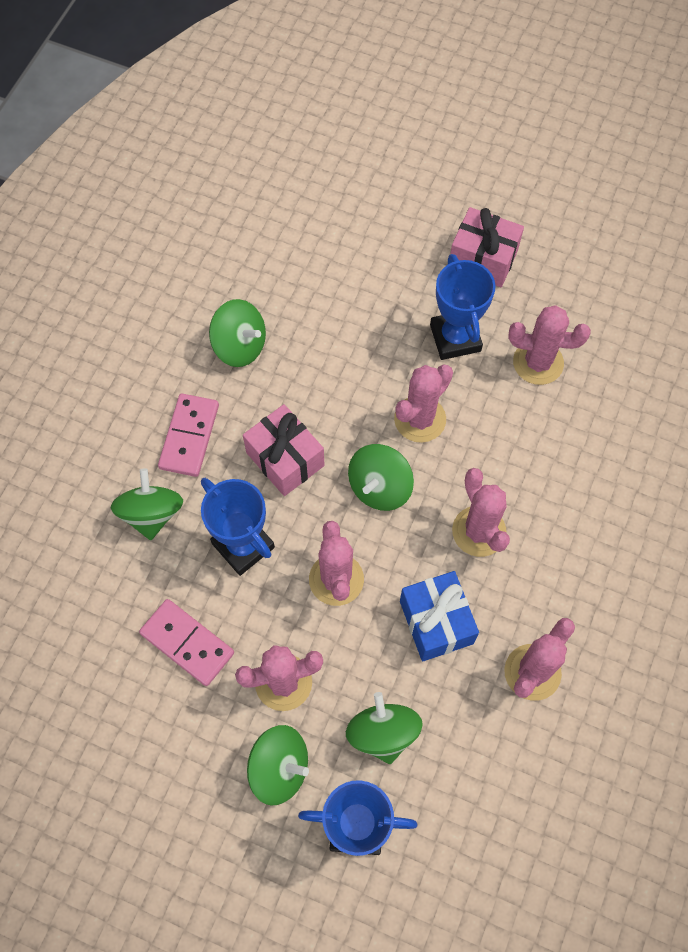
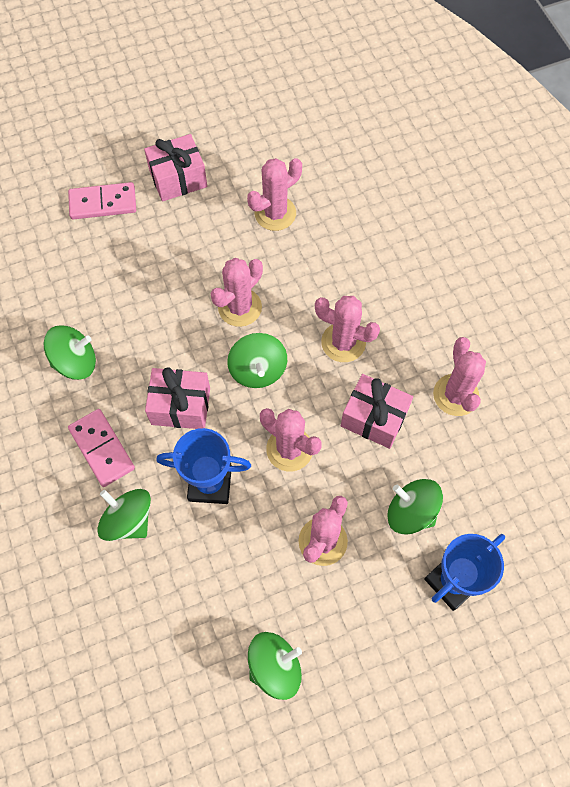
camera: 45 degrees left, 0 degrees up
pink domino [139,599,234,686] -> pink domino moved to [68,182,136,219]
green spinning top [247,725,309,806] -> green spinning top moved to [248,632,302,700]
pink cactus [394,365,453,443] -> pink cactus turned 45 degrees clockwise [210,258,263,327]
blue gift [400,571,479,661] -> pink gift [341,374,413,449]
blue trophy [430,254,496,360] -> none

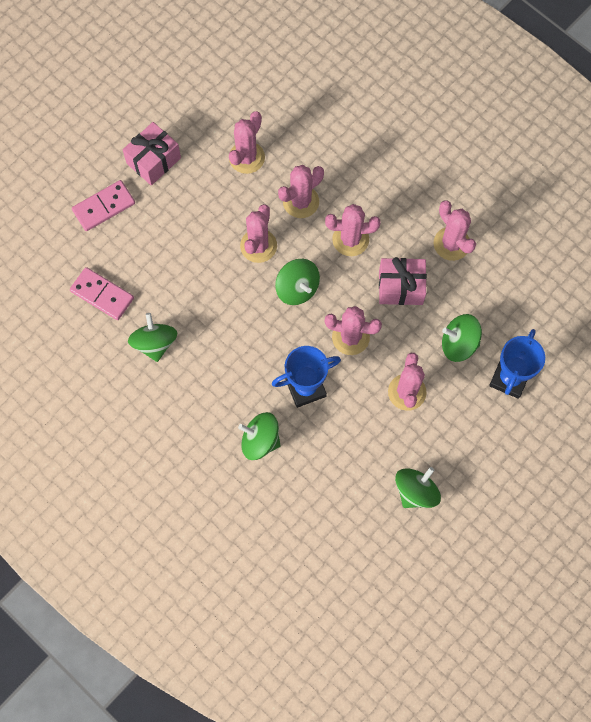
camera: 25 degrees left, 5 degrees up
green spinning top [44,325,96,380] -> green spinning top turned 60 degrees counterclockwise [128,313,177,362]
pink domino [68,409,135,487] -> pink domino moved to [70,267,134,320]
pink gift [145,367,210,429] -> none
none -> pink cactus [278,165,324,218]

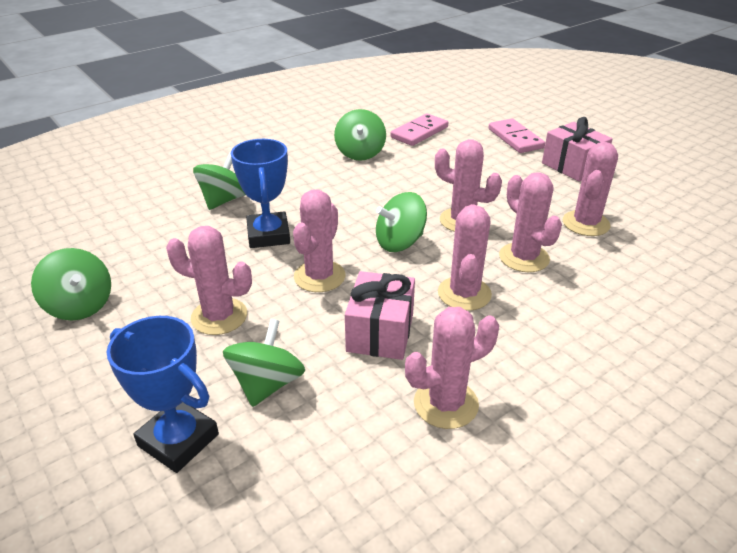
camera: 100 degrees right, 35 degrees down
green spinning top [128,313,177,362] -> green spinning top turned 90 degrees clockwise [334,109,386,161]
pink cactus [229,111,265,174] -> pink cactus turned 75 degrees clockwise [563,142,618,236]

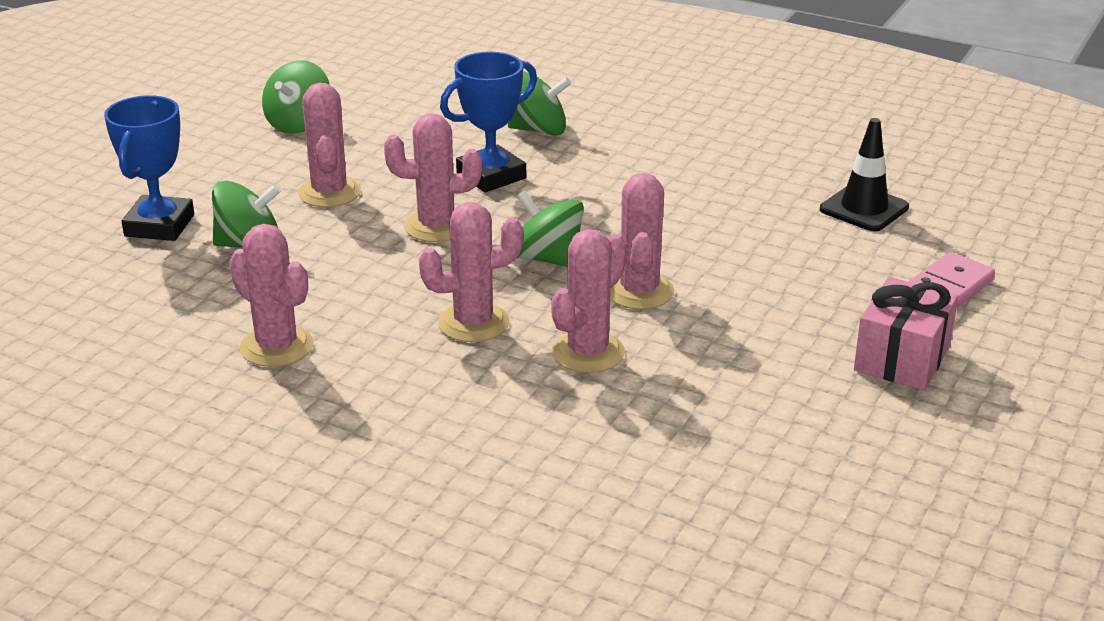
camera: 65 degrees right, 5 degrees down
green spinning top [334,109,386,161] -> none
pink gift [345,271,415,360] -> none
pink domino [391,114,448,146] -> black traffic cone [820,118,909,231]
pink cactus [563,142,618,236] -> none

